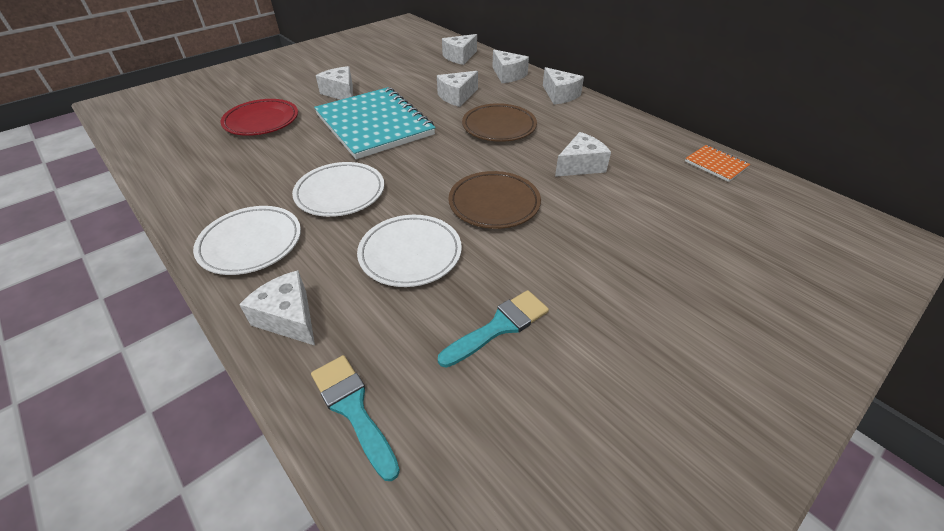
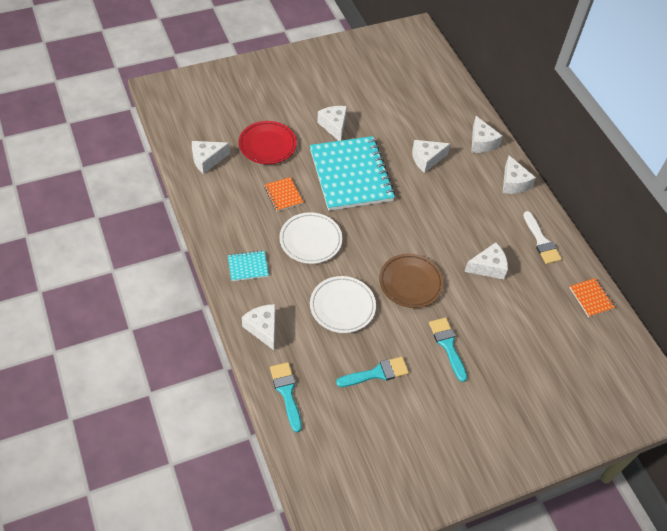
camera: 15 degrees right, 10 degrees up
white plate [193,206,301,275] -> turquoise notebook [228,250,269,281]
white cheese [442,34,477,65] -> white cheese moved to [192,141,230,174]
brown plate [462,103,537,142] -> none
none -> orange notebook [264,177,303,211]
none -> turquoise brush [429,318,467,382]
none -> white brush [523,211,562,264]

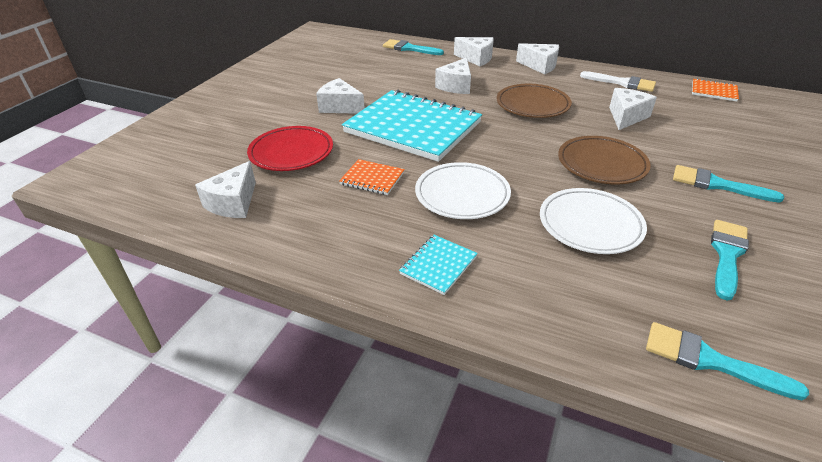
camera: 40 degrees left, 15 degrees down
white cheese [242,304,275,350] -> none
none -> turquoise brush [383,39,444,55]
none -> brown plate [497,84,572,118]

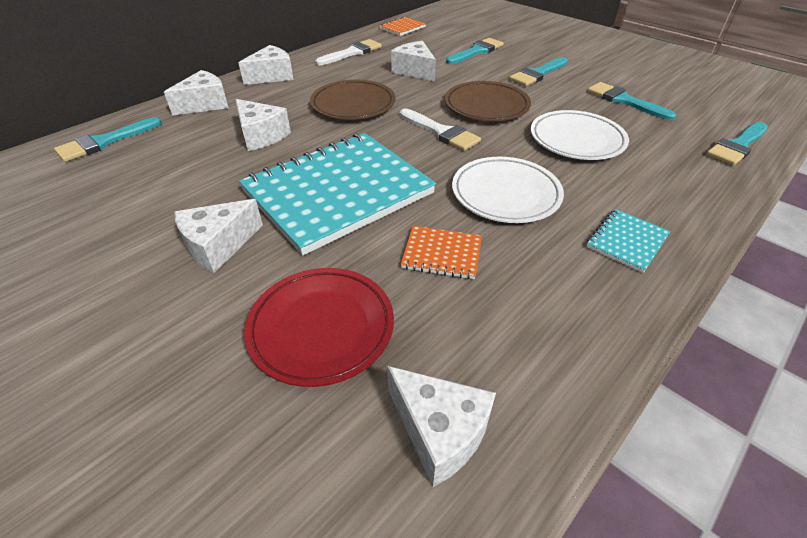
camera: 70 degrees left, 5 degrees up
orange notebook [339,159,405,195] -> orange notebook turned 60 degrees clockwise [401,226,482,279]
turquoise notebook [399,235,478,295] -> turquoise notebook turned 75 degrees clockwise [586,209,670,273]
none -> white brush [400,109,481,151]
none -> turquoise brush [446,38,504,64]

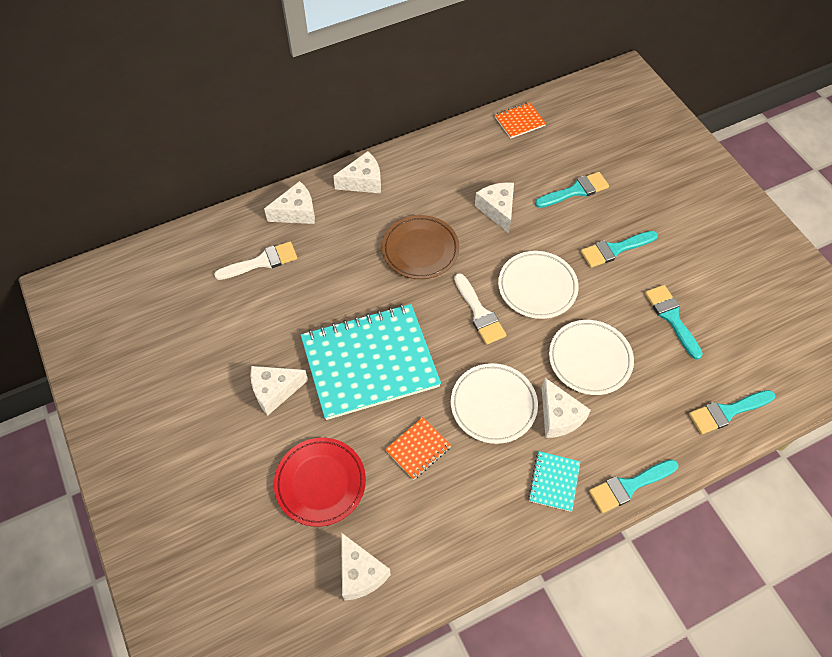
camera: 20 degrees right, 15 degrees up
turquoise brush [54,117,162,162] -> turquoise brush moved to [589,459,678,513]
white cheese [235,99,291,151] -> white cheese moved to [542,378,591,438]
white brush [315,39,382,66] -> white brush moved to [214,242,297,280]
orange notebook [401,226,482,279] -> orange notebook turned 75 degrees counterclockwise [385,417,452,480]
brown plate [445,81,531,121] -> white plate [498,251,579,319]
turquoise notebook [586,209,670,273] -> turquoise notebook turned 45 degrees counterclockwise [528,451,581,512]

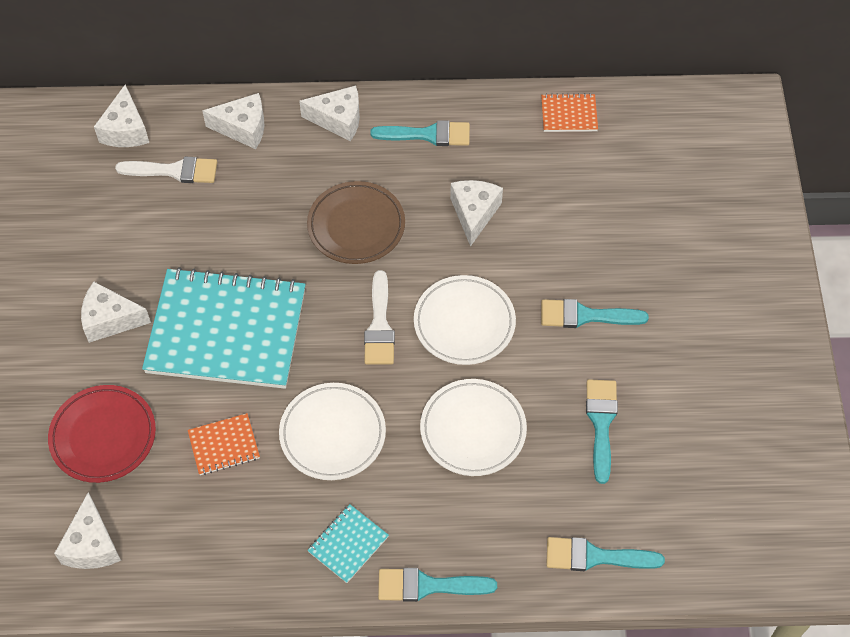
camera: 25 degrees right, 0 degrees up
turquoise brush [535,172,609,208] -> turquoise brush moved to [370,120,470,146]
white cheese [542,378,591,438] -> white cheese moved to [94,85,149,147]

